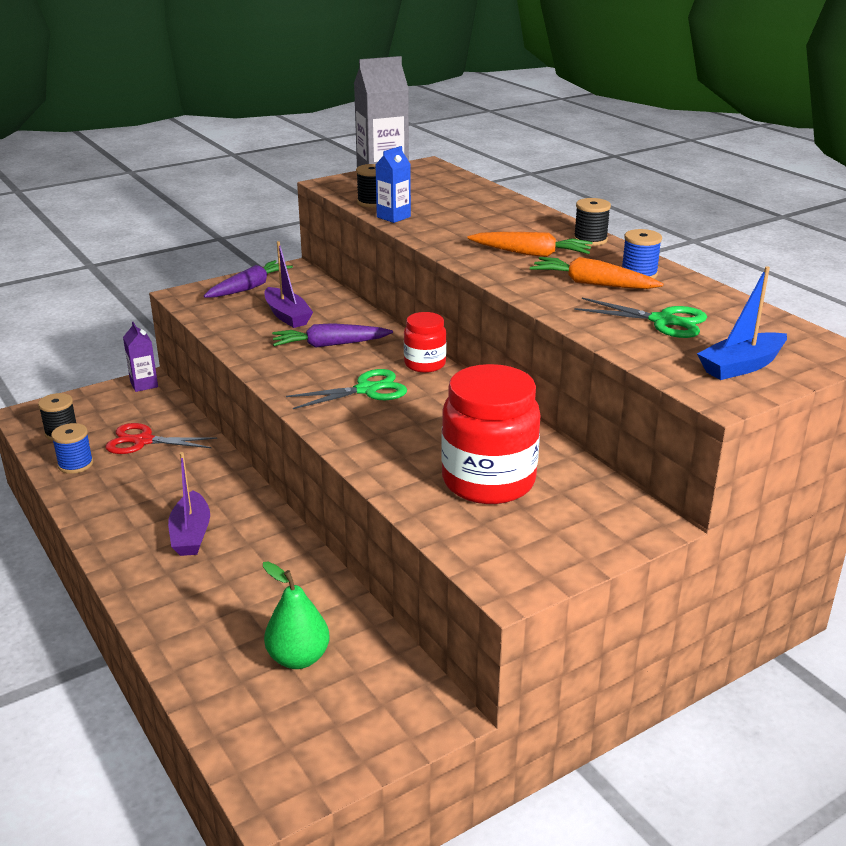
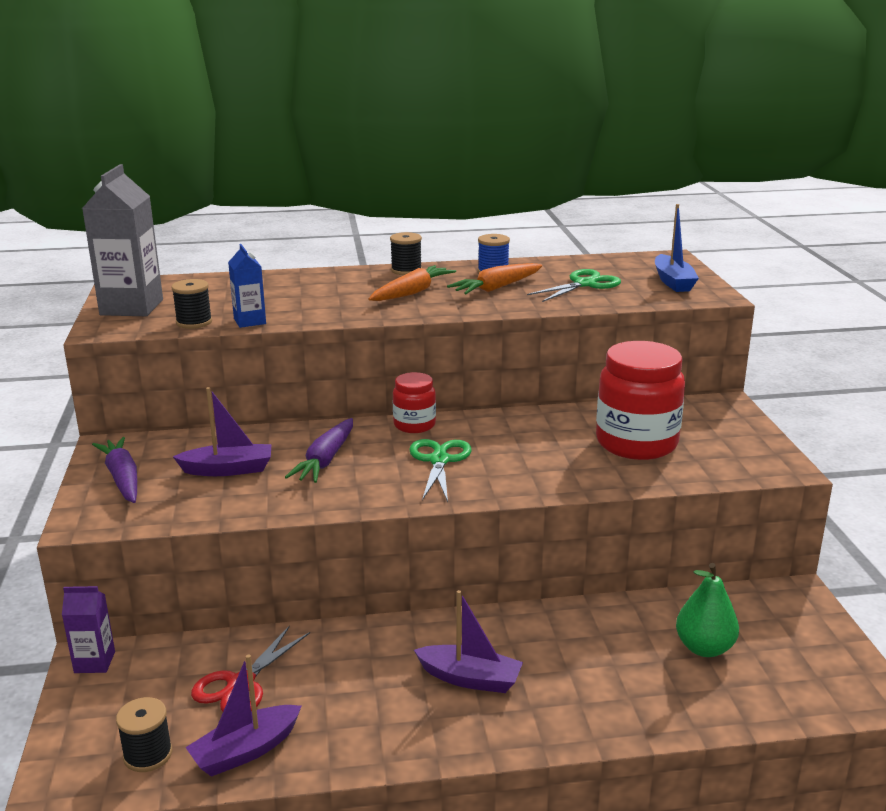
camera: 65 degrees left, 5 degrees down
blue spool [51,423,93,474] -> purple boat [185,654,302,777]

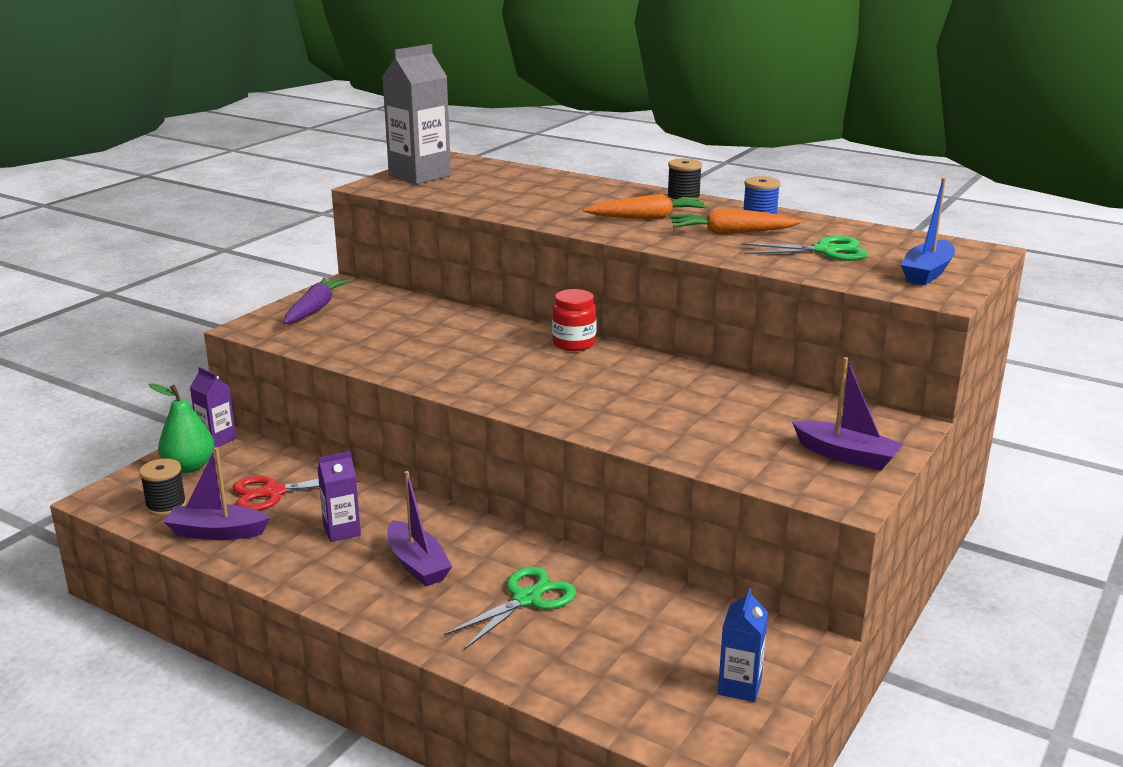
camera: 40 degrees right, 0 degrees up
black spool [171,279,212,329] -> none
purple boat [173,387,272,476] -> purple boat moved to [792,357,903,470]
blue carton [228,244,266,328] -> blue carton moved to [718,588,768,702]
purple carrot [285,418,353,483] -> none
green scissors [409,439,472,502] -> green scissors moved to [444,566,576,649]
red jar [596,341,685,460] -> none
green pear [676,563,739,657] -> green pear moved to [149,383,215,473]
none -> purple carton [317,451,361,542]

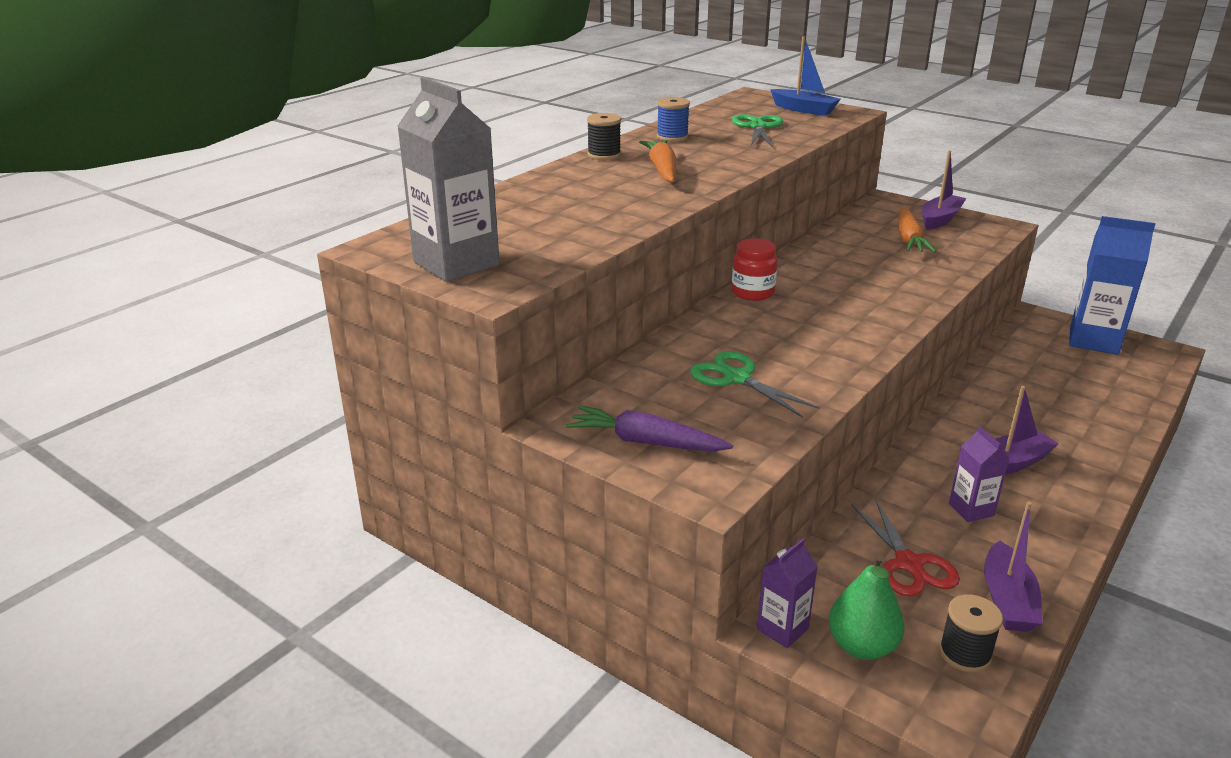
camera: 85 degrees left, 5 degrees up
green scissors [444,566,576,649] -> green scissors moved to [690,351,820,418]
orange carrot [670,209,801,234] -> orange carrot moved to [898,208,936,252]
blue carton [718,588,768,702] -> blue carton [1069,216,1155,355], size x1.87

